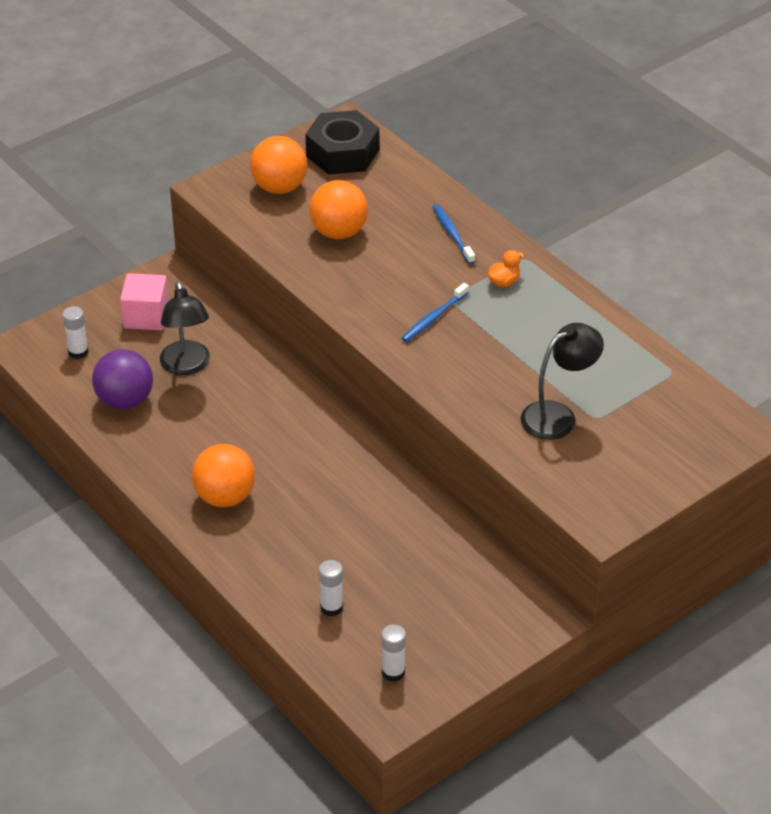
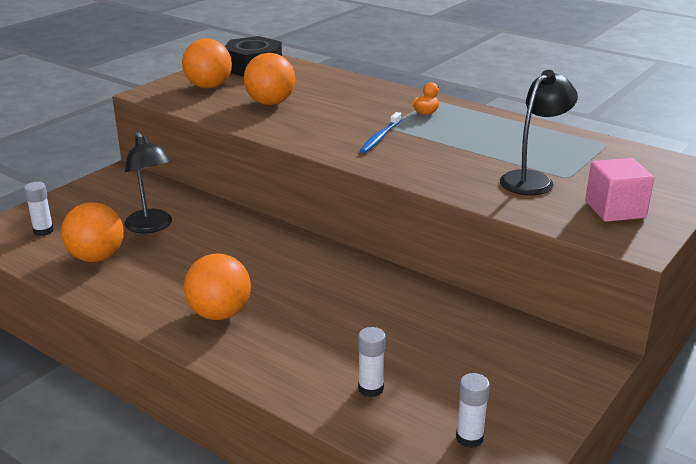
camera: 15 degrees left, 15 degrees down
purple ball [92,349,153,409] -> orange ball [61,202,124,262]
pink cube [120,273,169,330] -> pink cube moved to [585,158,654,222]
blue toothbrush [433,204,475,264] -> none

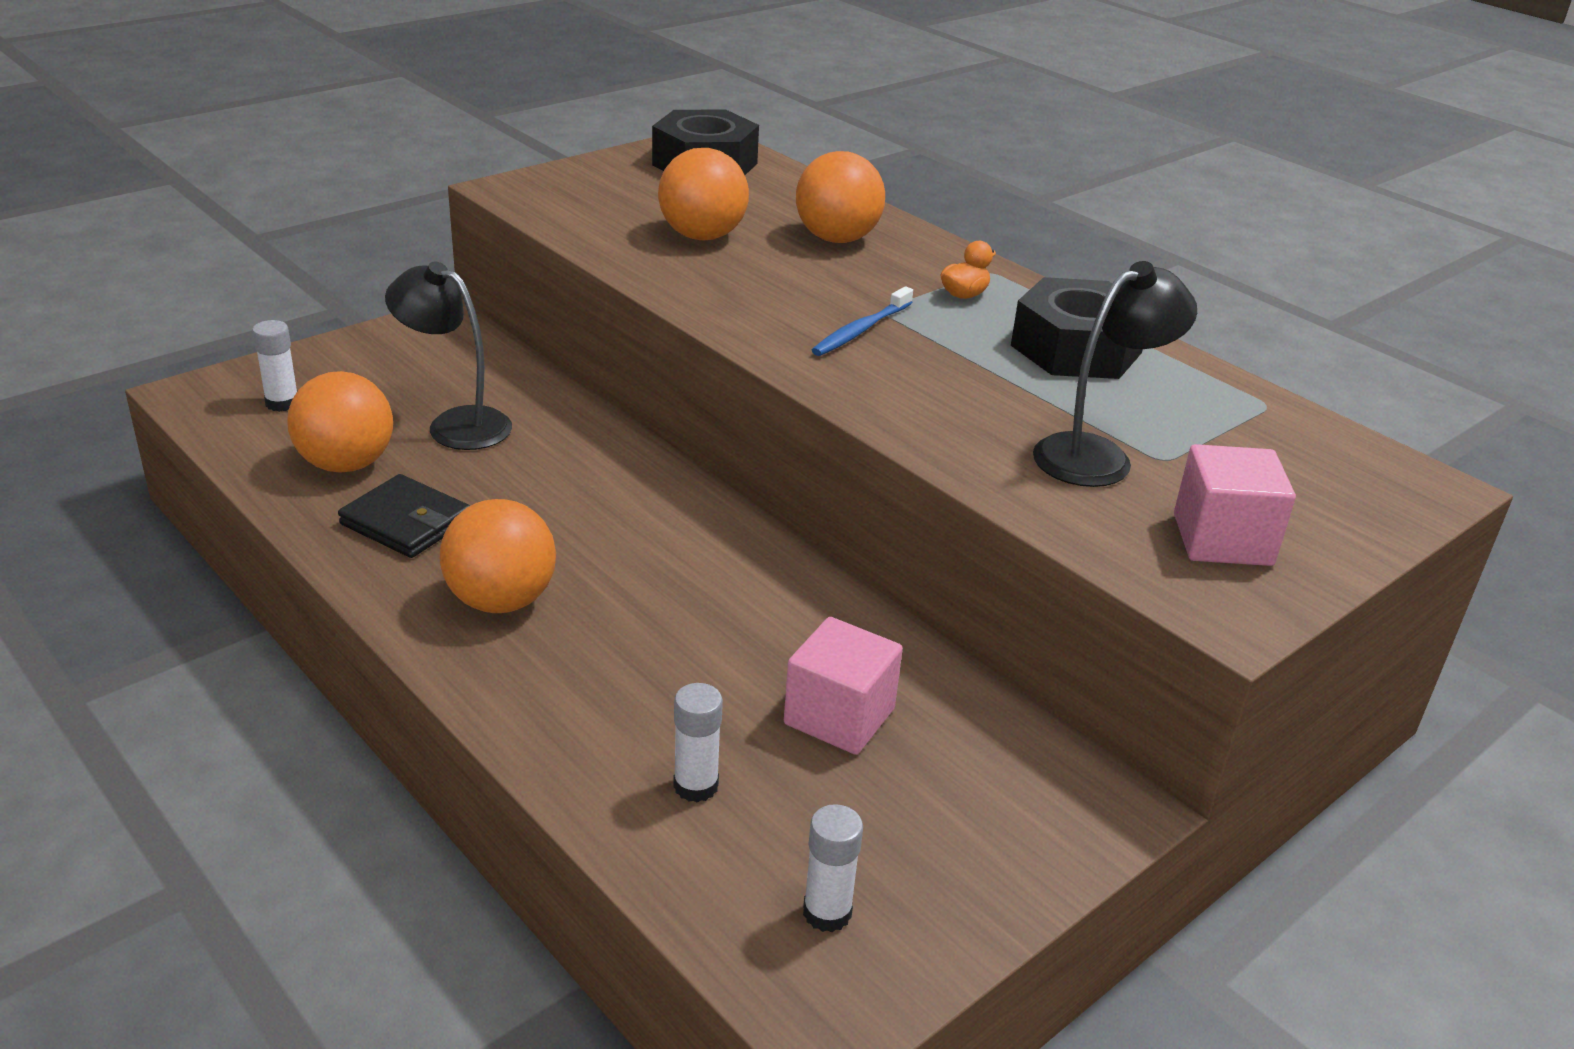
camera: 10 degrees right, 5 degrees up
black lamp [124,132,172,233] -> black lamp turned 135 degrees clockwise [385,262,512,450]
orange ball [182,38,232,89] -> orange ball moved to [796,151,885,243]
none -> black wallet [338,474,470,558]
none -> pink cube [784,617,903,755]
none -> black nut [1011,277,1143,379]

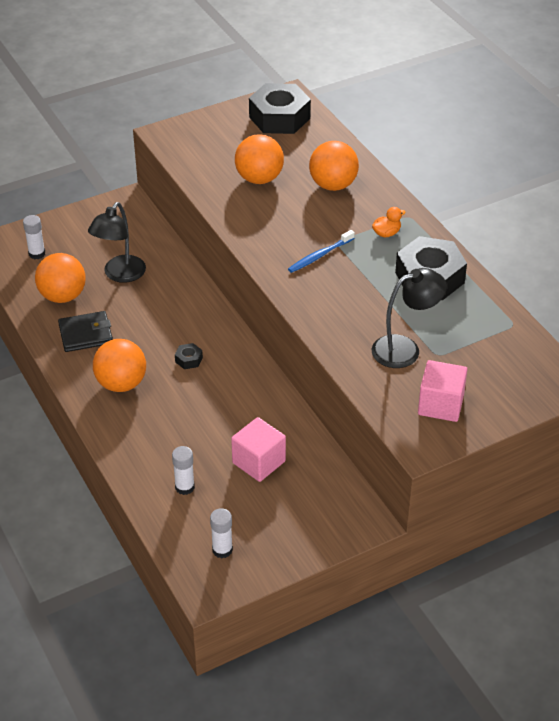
camera: 15 degrees right, 10 degrees up
black wallet [338,474,470,558] -> black wallet turned 60 degrees counterclockwise [58,311,113,352]
black lamp [385,262,512,450] -> black lamp turned 105 degrees counterclockwise [88,202,146,283]
none -> black nut [175,343,203,369]

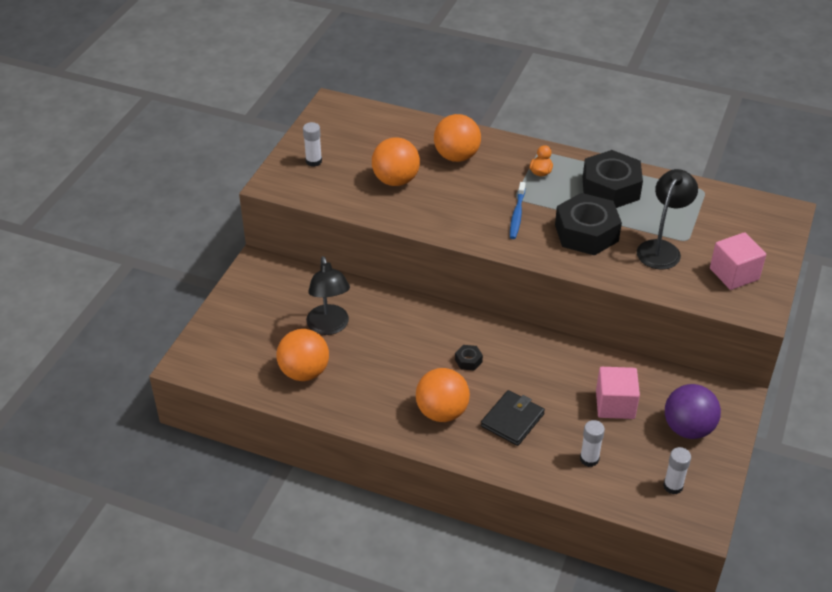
camera: 40 degrees left, 0 degrees up
white glue stick [23,215,45,259] -> white glue stick moved to [303,122,322,167]
black wallet [58,311,113,352] -> black wallet moved to [481,390,545,446]
black nut [249,83,311,134] -> black nut moved to [555,193,622,255]
none -> purple ball [665,384,721,439]

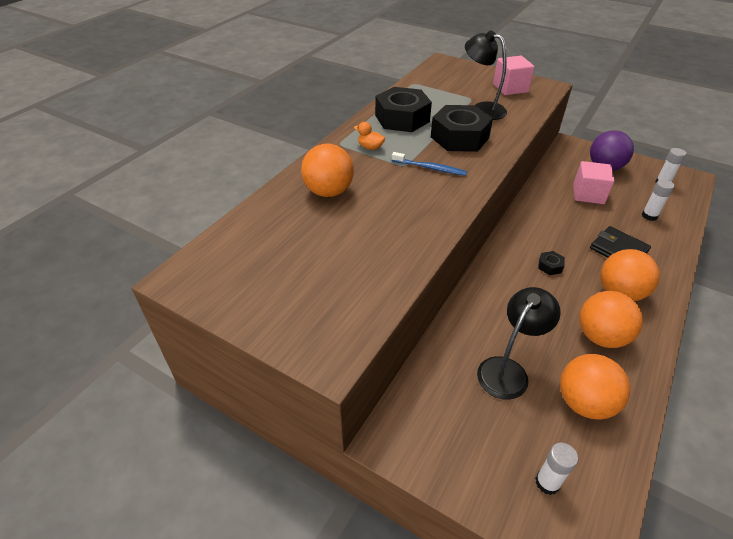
camera: 80 degrees left, 0 degrees up
white glue stick [303,122,322,167] -> white glue stick moved to [535,442,578,495]
black lamp [306,256,350,335] -> black lamp turned 45 degrees counterclockwise [477,287,561,400]
orange ball [372,138,420,186] -> orange ball moved to [579,291,643,348]

